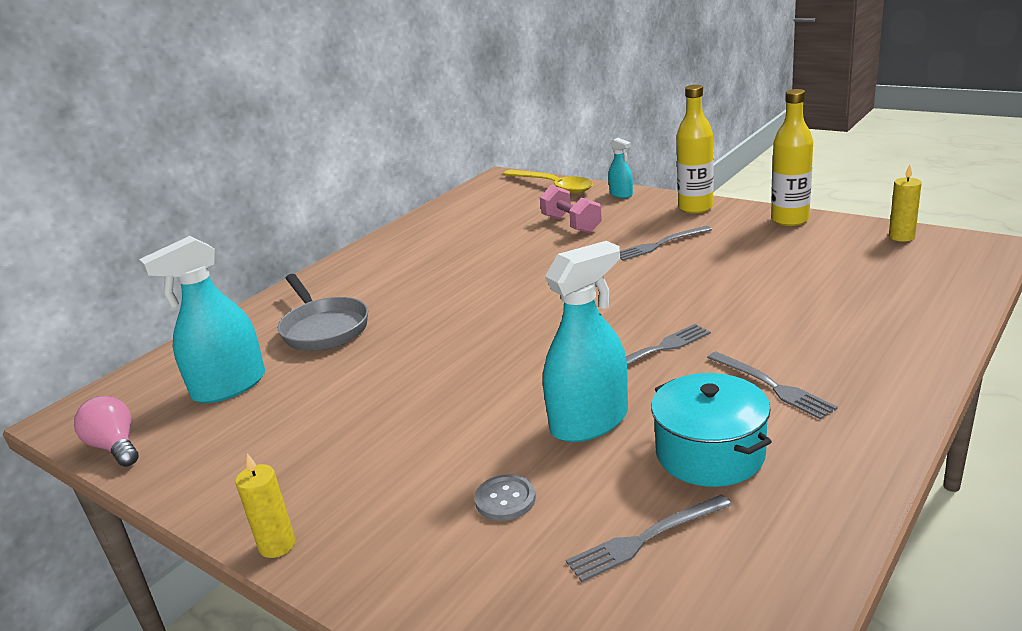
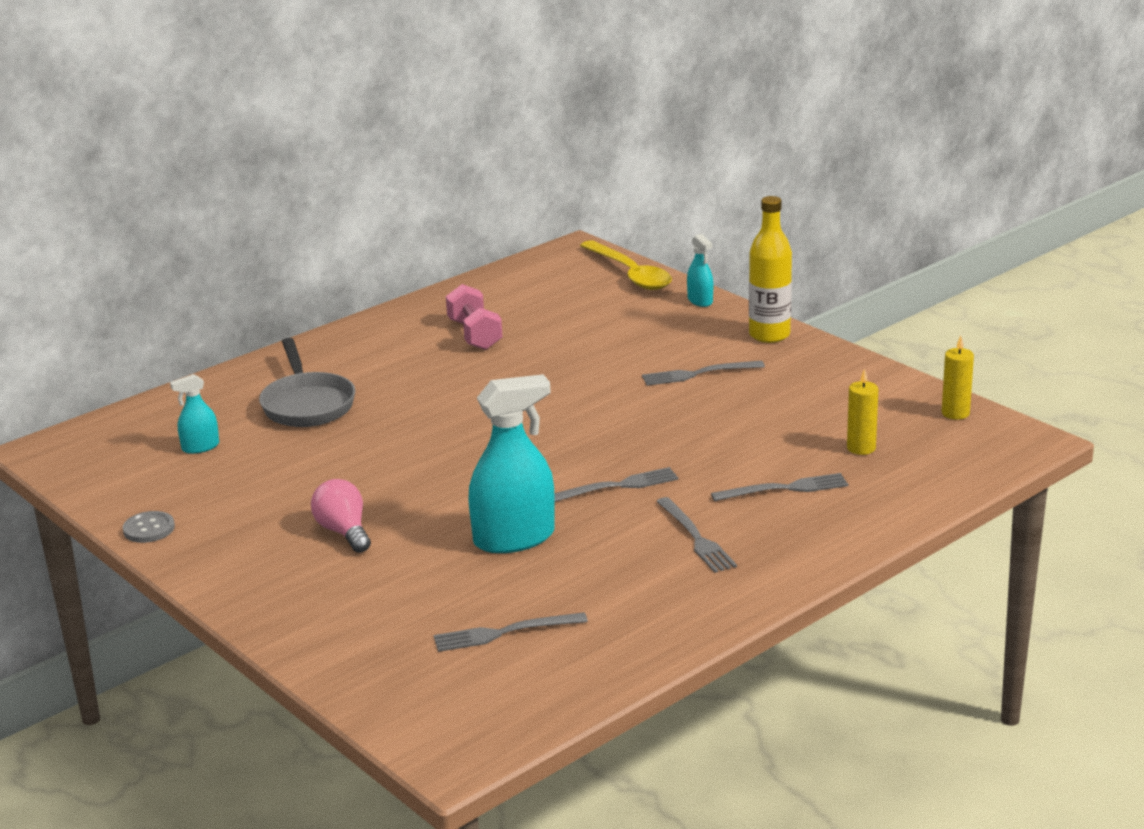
camera: 10 degrees right, 0 degrees up
pink light bulb [74,396,139,467] -> pink light bulb moved to [311,479,371,553]
turquoise spray bottle [139,236,265,403] -> turquoise spray bottle [170,374,219,454], size x0.50
yellow candle [235,454,295,558] -> yellow candle moved to [847,368,878,455]
grey button [474,474,536,521] -> grey button moved to [123,511,175,543]
pink dumbbell [540,185,602,233] -> pink dumbbell moved to [446,284,502,350]
turquoise pot [651,373,772,487] -> none
yellow bottle [771,89,813,226] -> none
none -> grey fork [711,473,848,501]

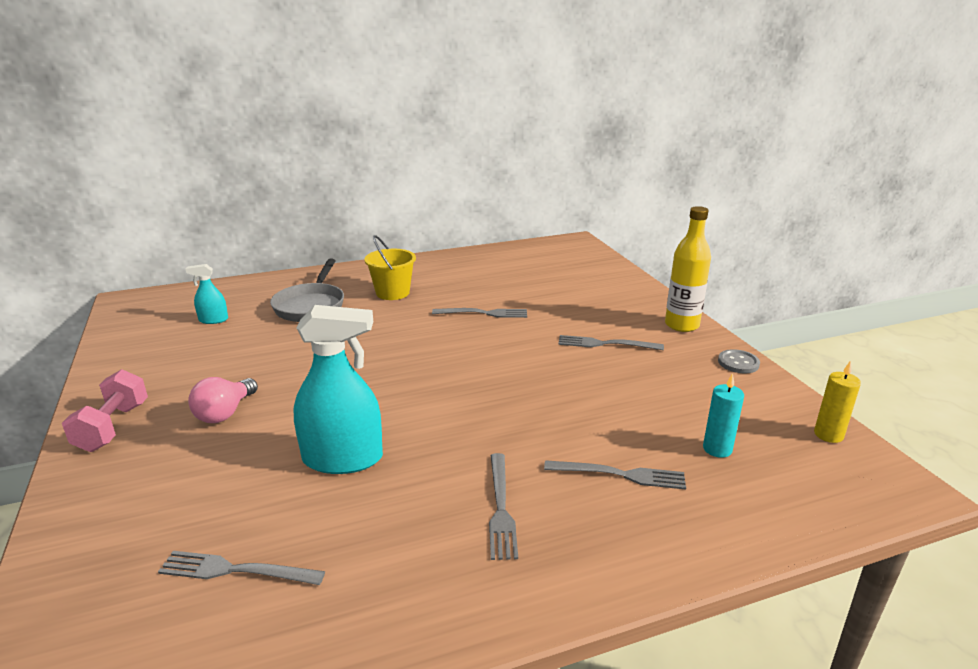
camera: 20 degrees right, 0 degrees up
grey button [123,511,175,543] -> grey button moved to [718,349,760,373]
pink light bulb [311,479,371,553] -> pink light bulb turned 150 degrees counterclockwise [188,377,258,423]
pink dumbbell [446,284,502,350] -> pink dumbbell moved to [62,369,148,452]
grey fork [554,467,679,502] -> grey fork moved to [432,308,527,318]
yellow spoon [580,240,672,290] -> none
turquoise spray bottle [687,234,713,307] -> none
yellow candle [847,368,878,455] -> turquoise candle [703,373,744,458]
none -> yellow bucket [364,235,416,300]

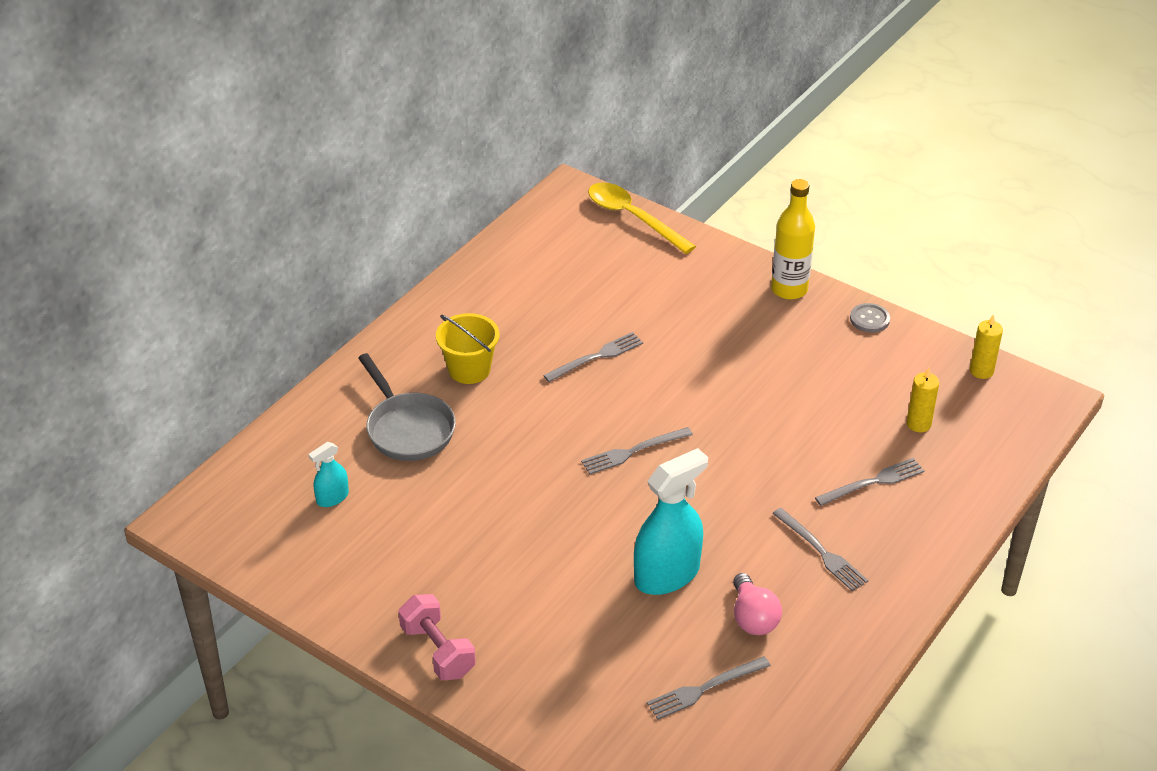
camera: 35 degrees left, 15 degrees up
pink light bulb [188,377,258,423] -> pink light bulb moved to [733,573,782,635]
grey fork [558,335,664,350] -> grey fork moved to [581,427,693,474]
turquoise candle [703,373,744,458] -> yellow candle [906,368,939,432]
none -> yellow spoon [588,182,696,254]

